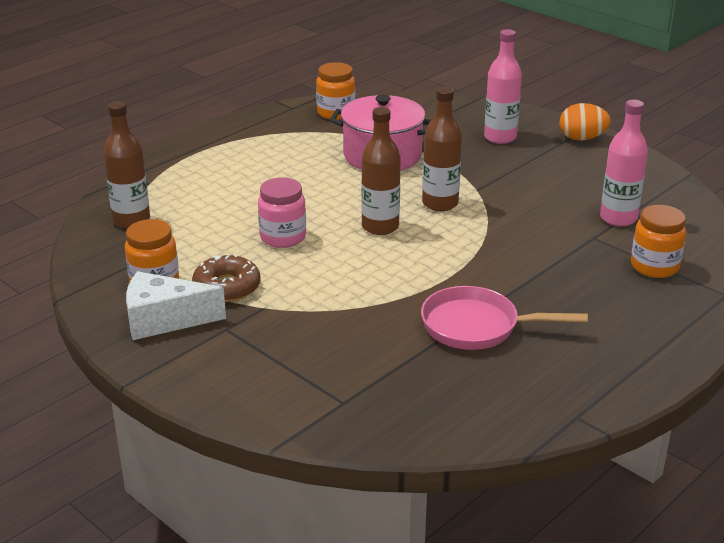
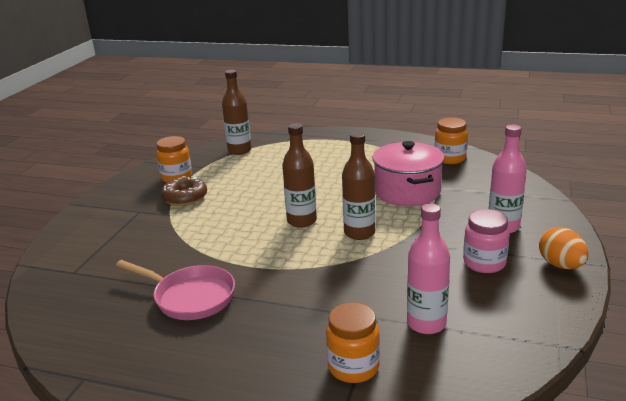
camera: 65 degrees right, 5 degrees down
white cheese [126,271,226,340] -> none
pink jar [258,177,306,248] -> pink jar moved to [463,209,510,273]
pink pan [421,286,588,350] -> pink pan turned 135 degrees clockwise [116,260,235,320]

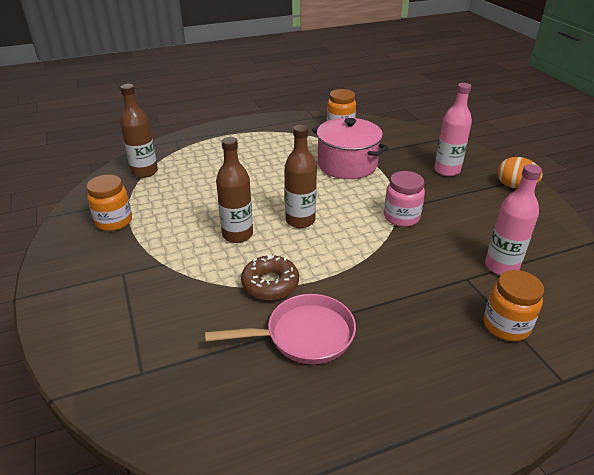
camera: 40 degrees left, 10 degrees up
brown donut [161,176,207,206] -> brown donut moved to [241,255,299,300]
brown bottle [342,132,375,240] -> brown bottle moved to [216,137,253,243]
pink jar [463,209,510,273] -> pink jar moved to [384,171,425,227]

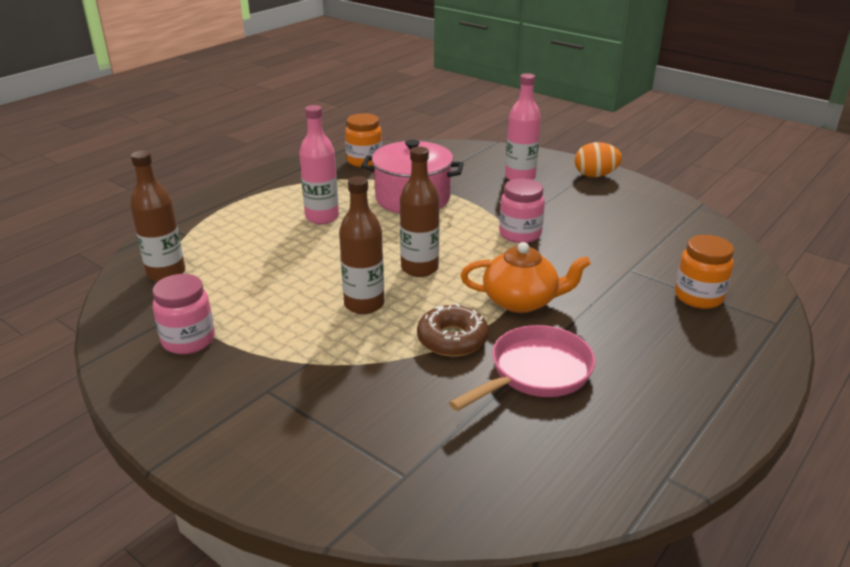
camera: 30 degrees left, 5 degrees down
orange jar [86,175,132,231] -> pink jar [153,274,215,354]
pink bottle [485,164,542,275] -> pink bottle moved to [299,105,339,224]
none -> orange teapot [461,242,591,313]

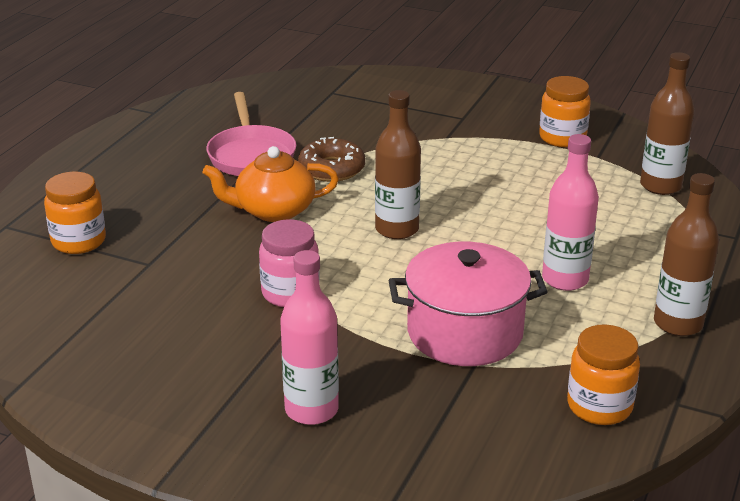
camera: 165 degrees right, 0 degrees up
pink jar [153,274,215,354] -> orange jar [539,76,591,147]
brown bottle [339,176,384,314] -> brown bottle moved to [654,173,719,336]
pink pan [449,325,595,411] -> pink pan turned 45 degrees counterclockwise [206,92,296,176]
orange egg [575,142,622,177] -> none

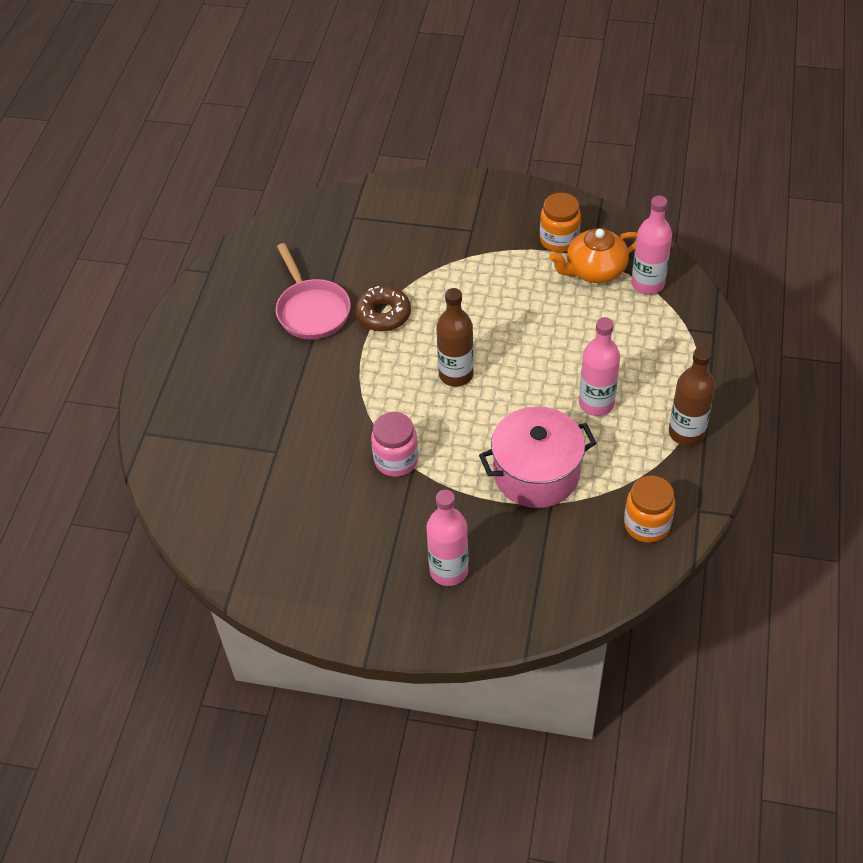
camera: 10 degrees left, 20 degrees up
orange jar [44,171,106,254] -> none
orange teapot [203,146,339,222] -> orange teapot moved to [549,228,637,283]
brown bottle [640,52,694,195] -> pink bottle [631,196,672,295]

